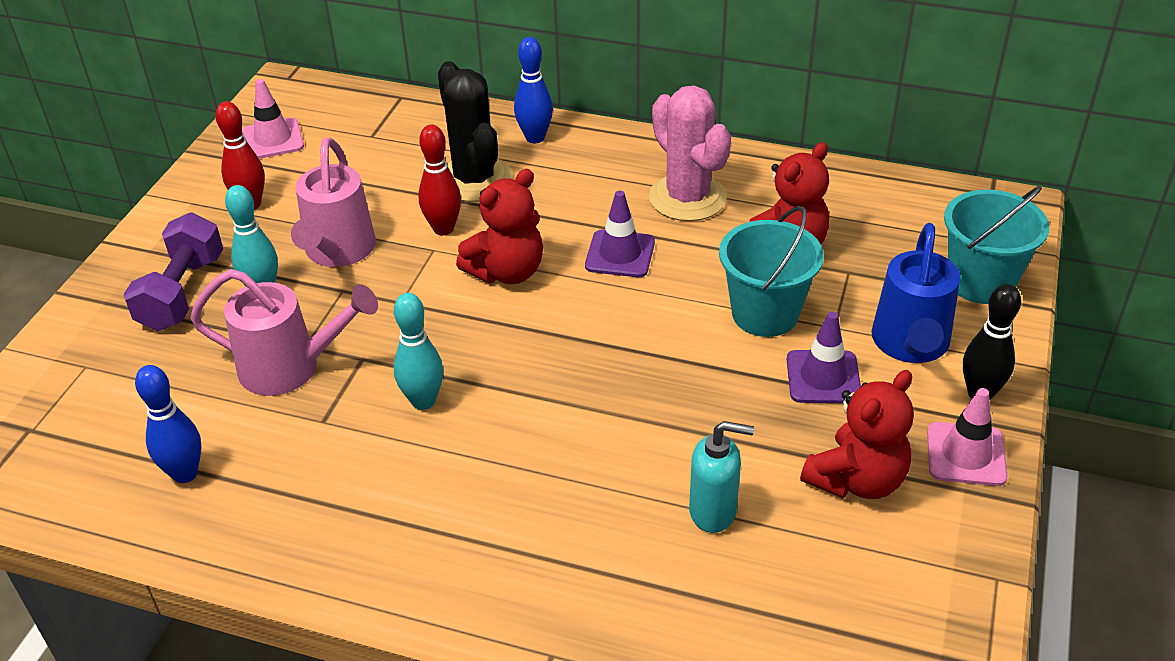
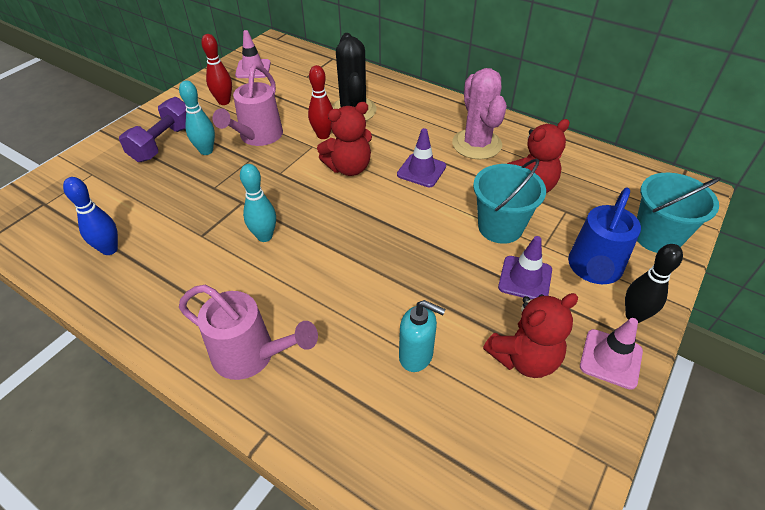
camera: 15 degrees right, 5 degrees up
pink watering can [190,269,378,396] -> pink watering can moved to [179,285,318,380]
blue bowling pin [514,37,553,143] -> none

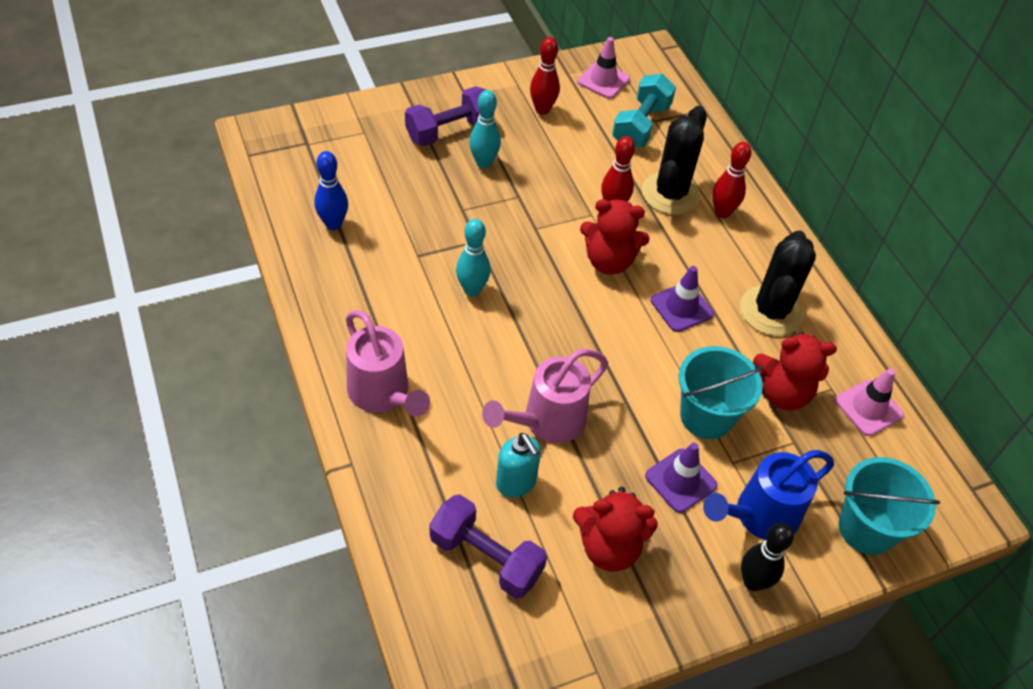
camera: 30 degrees right, 5 degrees up
pink watering can [213,64,283,146] -> pink watering can moved to [482,349,608,443]
pink cactus [452,68,507,160] -> black cactus [740,230,816,336]
pink traffic cone [580,318,643,390] -> pink traffic cone moved to [835,369,904,436]
none -> purple dumbbell [429,495,547,599]
none -> turquoise dumbbell [612,74,676,147]
none -> red bowling pin [712,142,751,218]

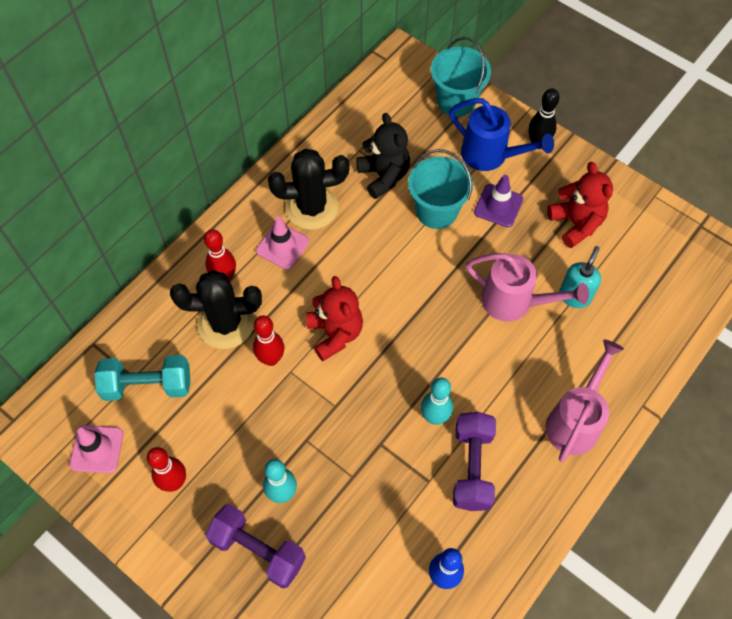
camera: 115 degrees left, 10 degrees up
purple dumbbell [429,495,547,599] -> purple dumbbell moved to [453,412,496,511]
purple traffic cone [651,266,714,332] -> none
red teddy bear [752,332,837,410] -> black teddy bear [356,113,410,199]
pink traffic cone [835,369,904,436] -> pink traffic cone moved to [256,217,309,270]

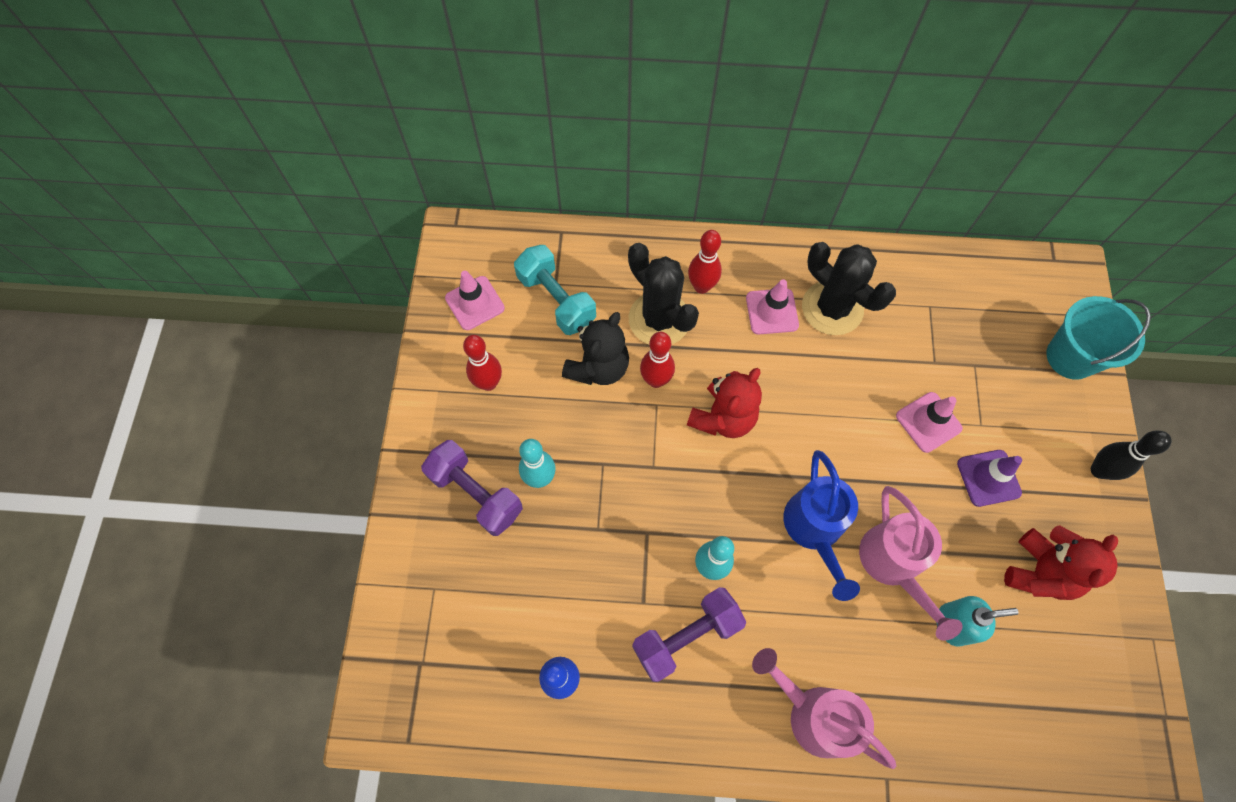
camera: 55 degrees right, 5 degrees up
purple dumbbell [205,504,306,588] -> purple dumbbell turned 45 degrees counterclockwise [421,440,523,536]
black teddy bear [356,113,410,199] -> black teddy bear moved to [562,312,629,385]
turquoise bucket [408,149,473,229] -> pink traffic cone [896,392,963,453]
blue watering can [449,98,554,171] -> blue watering can moved to [783,450,860,601]
pink watering can [545,339,624,462] -> pink watering can turned 135 degrees counterclockwise [752,648,896,769]

